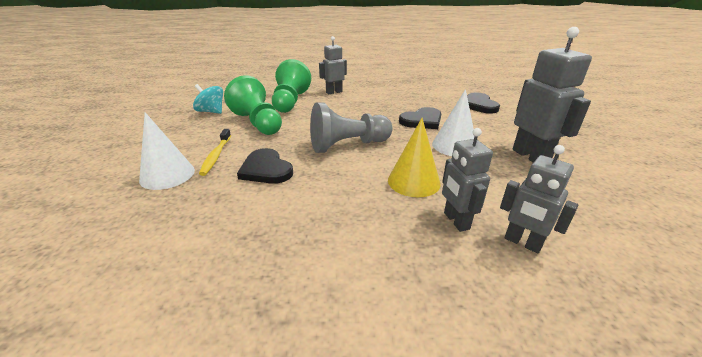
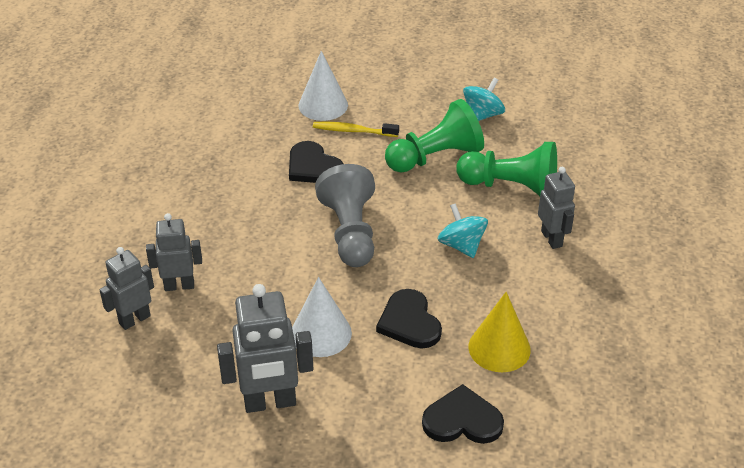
camera: 100 degrees right, 10 degrees up
black heart [237,148,293,184] -> black heart turned 105 degrees counterclockwise [289,141,343,183]
yellow cone [388,118,441,197] -> yellow cone moved to [468,292,531,372]
none -> turquoise spinning top [437,203,488,258]

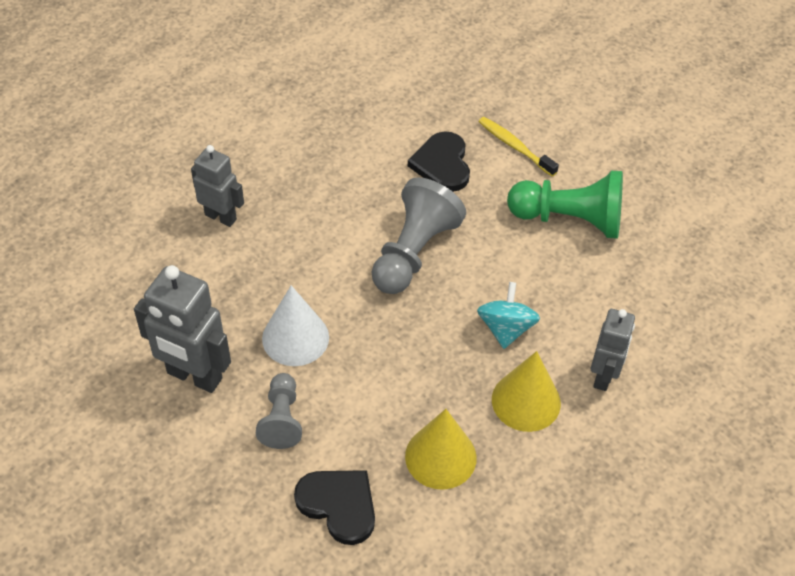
camera: 35 degrees right, 10 degrees up
grey robot [99,247,154,330] -> none
white cone [298,51,348,121] -> none
black heart [376,289,442,349] -> none
green pawn [456,142,557,196] -> none
turquoise spinning top [463,78,505,121] -> none
none -> grey pawn [256,373,302,449]
none -> yellow cone [492,351,561,432]

